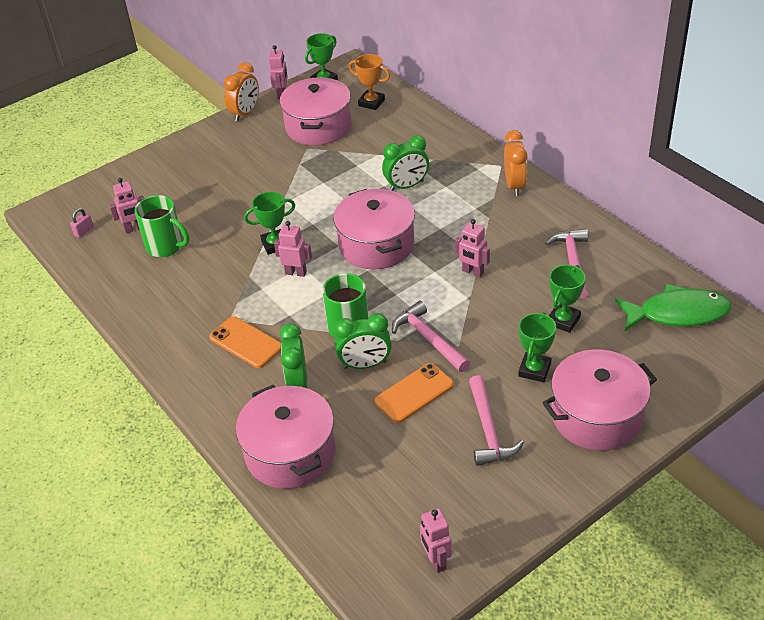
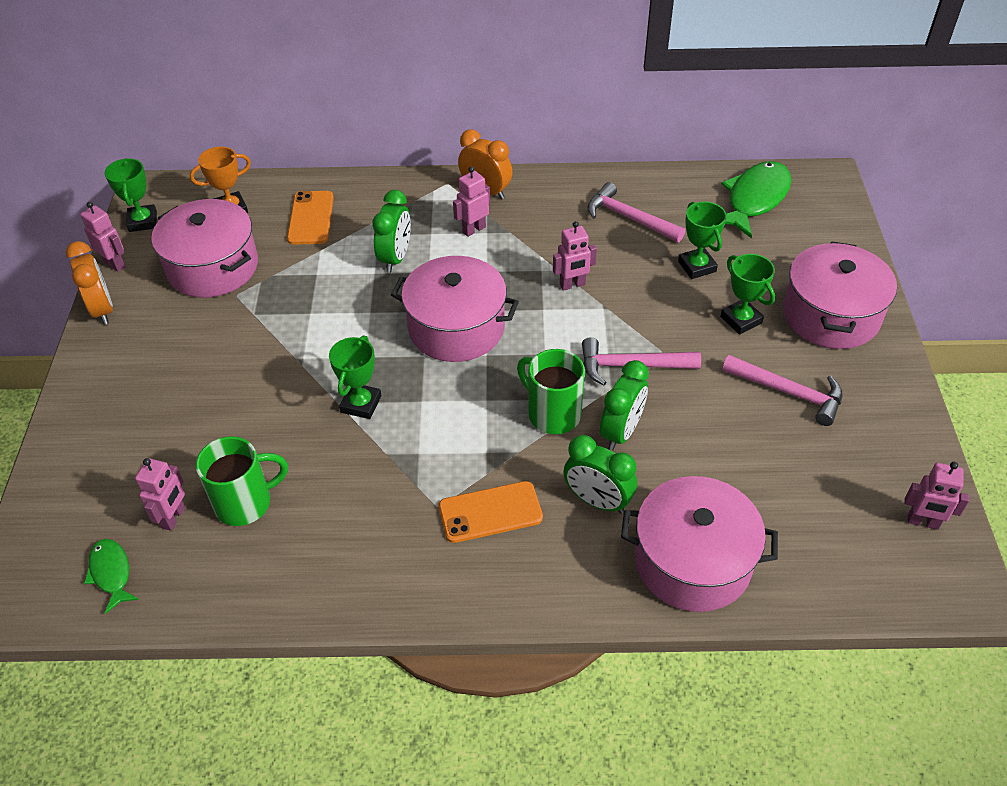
camera: 55 degrees left, 5 degrees up
pink padlock [70,208,94,238] -> green fish [84,539,139,614]
pink robot [274,221,312,277] -> pink robot moved to [453,166,490,237]
orange phone [375,363,454,423] -> orange phone moved to [287,191,334,245]

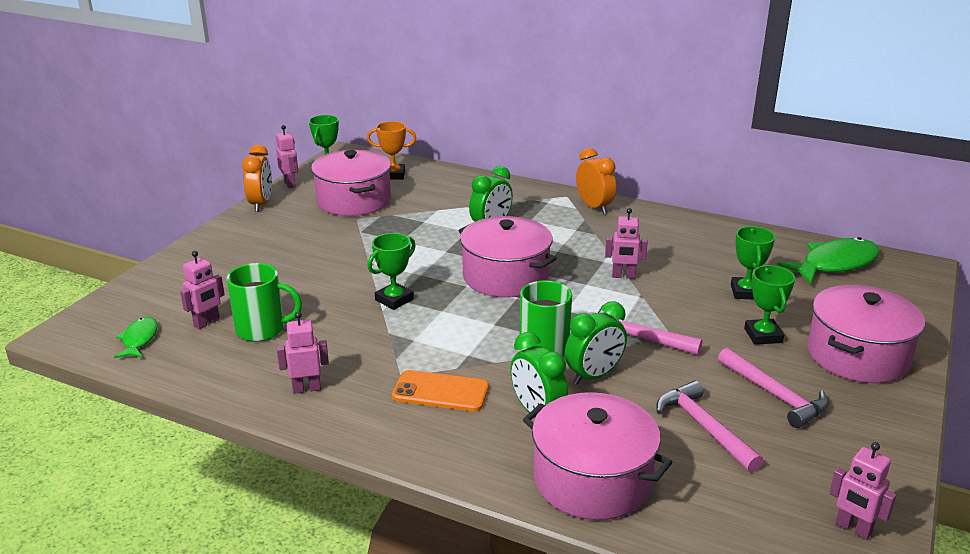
camera: 25 degrees right, 20 degrees down
orange phone [287,191,334,245] -> none
pink robot [453,166,490,237] -> pink robot moved to [277,312,329,394]
pink hammer [588,182,685,242] -> pink hammer moved to [656,381,763,473]

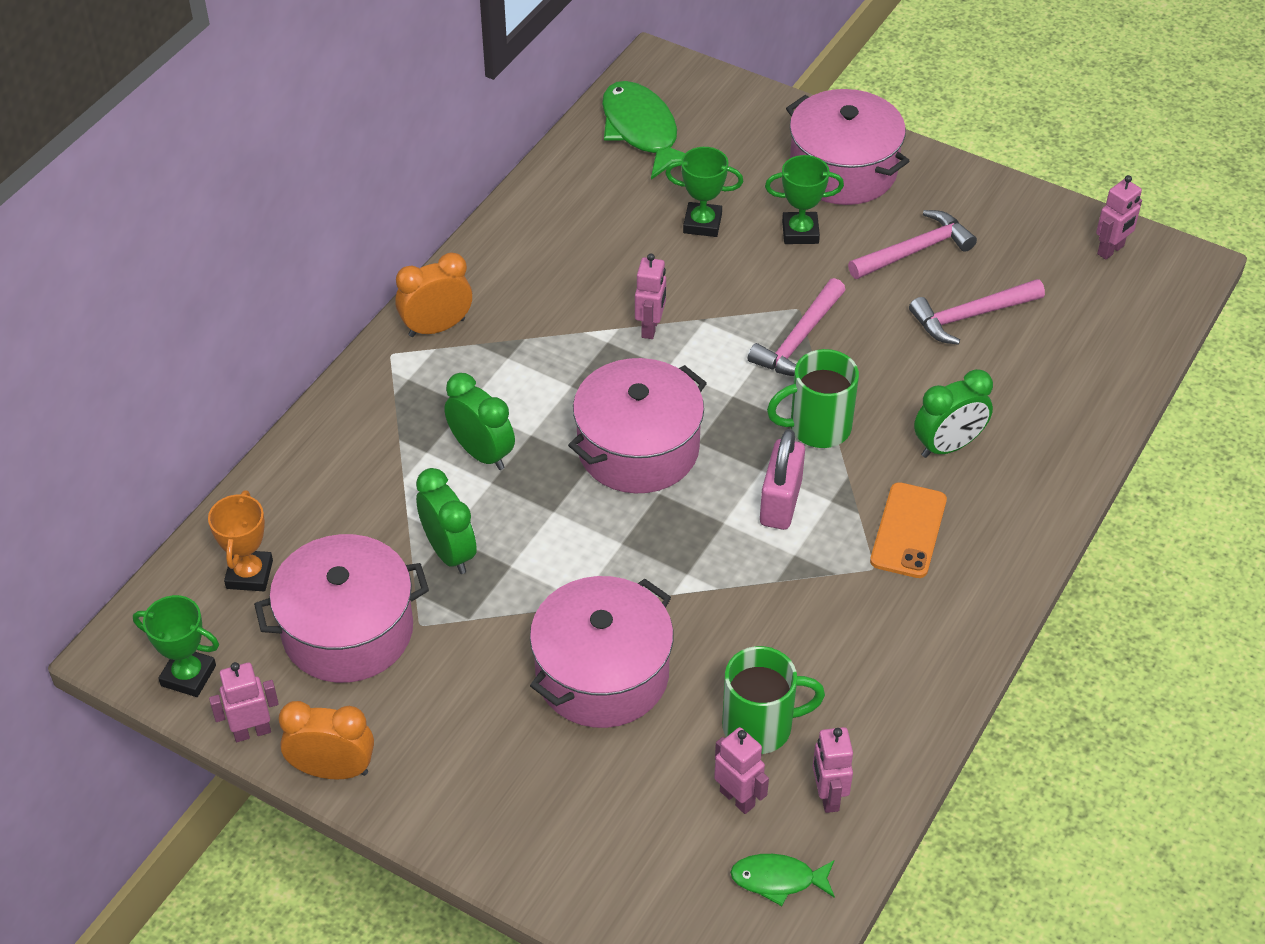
camera: 85 degrees left, 20 degrees up
green mug [227,263,302,342] -> green mug turned 75 degrees clockwise [722,646,825,754]
pink robot [277,312,329,394] -> pink robot moved to [813,727,853,813]
green trophy [367,233,416,310] -> none
pink pot [523,392,672,520] -> pink pot moved to [530,576,674,728]
green clock [565,301,627,385] -> green clock moved to [416,468,477,574]
none -> pink padlock [760,429,805,530]

